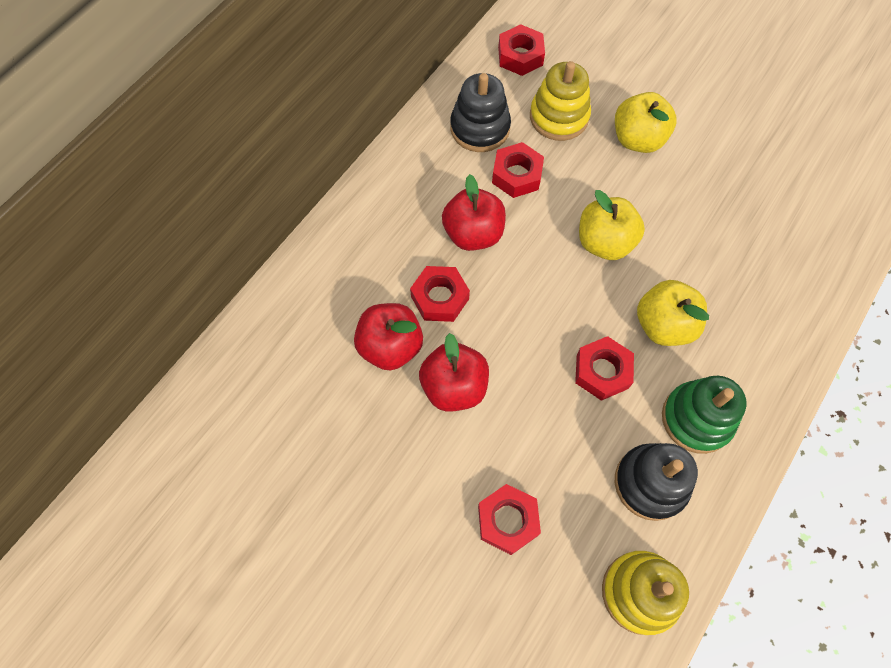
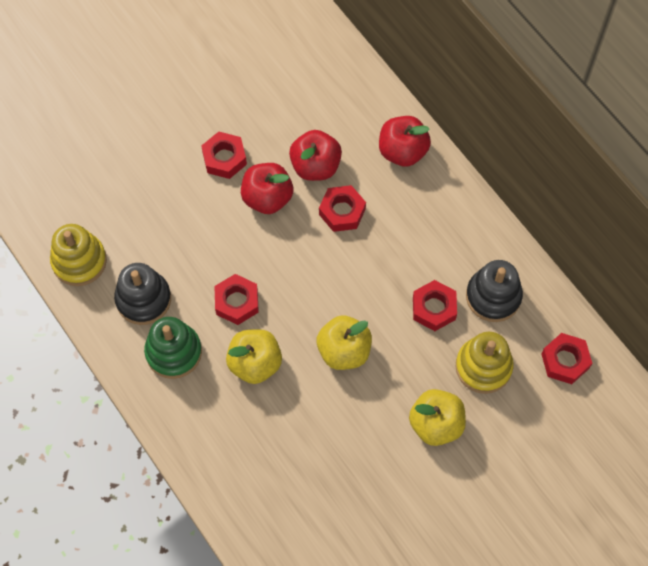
camera: 110 degrees right, 0 degrees up
red apple [442,174,506,251] -> red apple moved to [379,116,431,167]
red nut [478,484,541,555] -> red nut moved to [201,132,247,179]

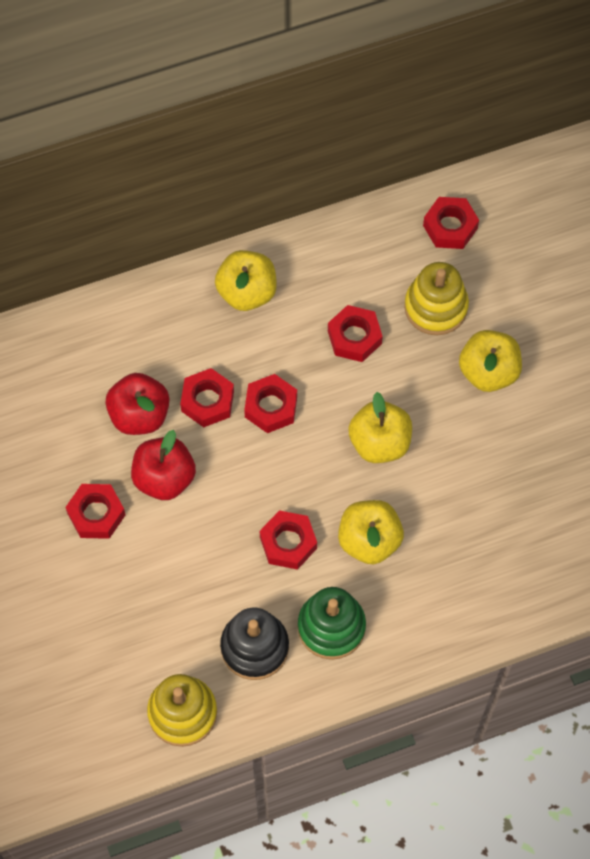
camera: 75 degrees left, 0 degrees up
red apple [379,116,431,167] -> none
black stacking toy [466,260,523,322] -> none
none -> yellow apple [215,250,277,311]
none -> red nut [244,374,297,433]

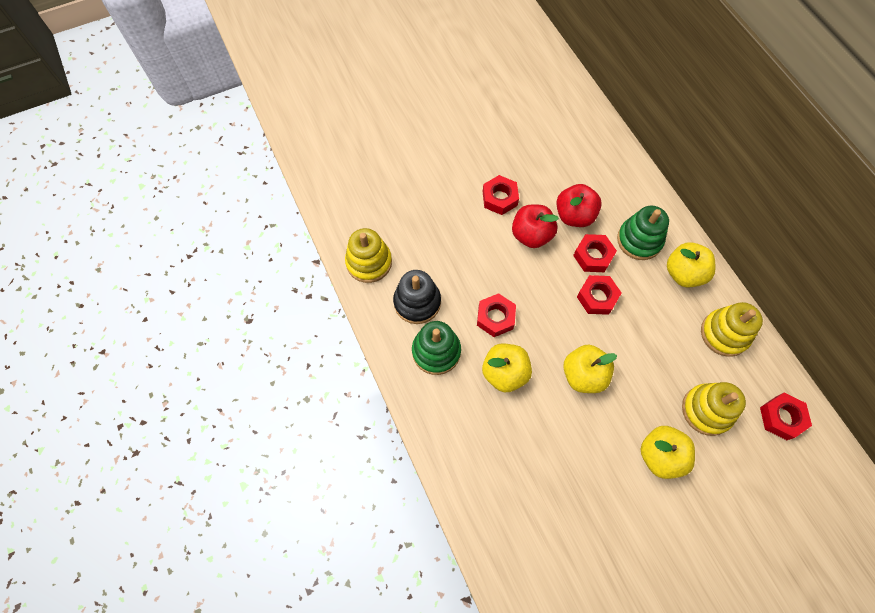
camera: 85 degrees right, 0 degrees up
red nut [328,305,383,362] -> none
none -> green stacking toy [617,206,669,260]
none -> yellow stacking toy [701,302,763,357]

